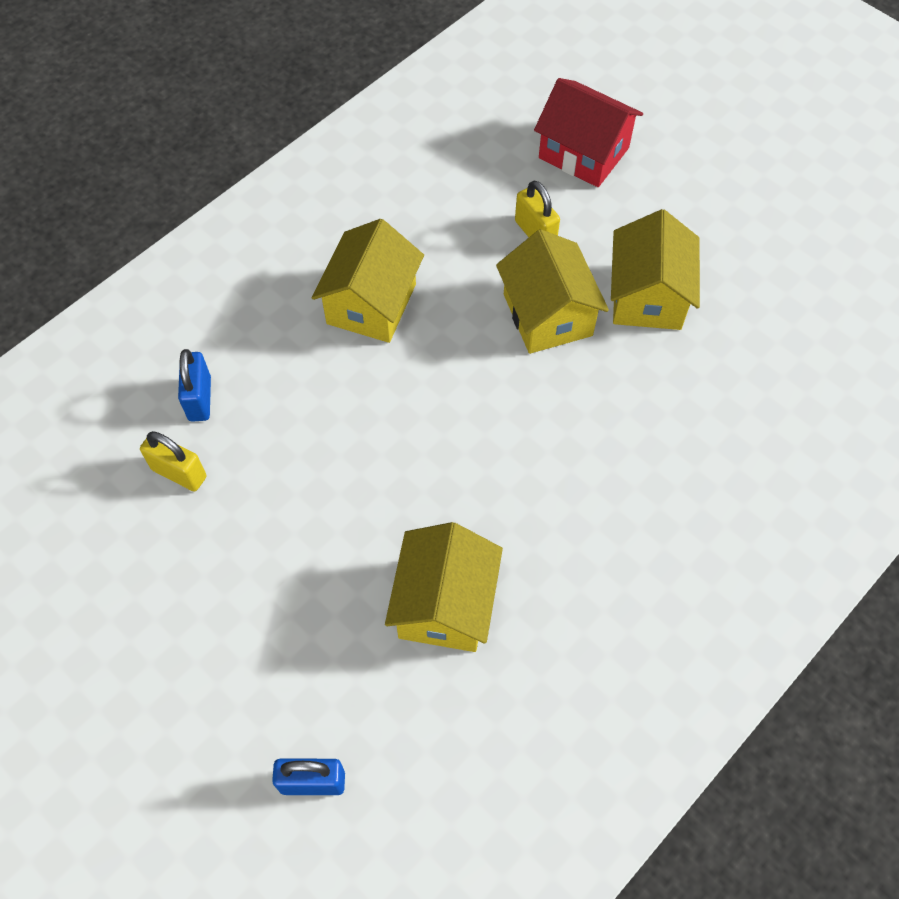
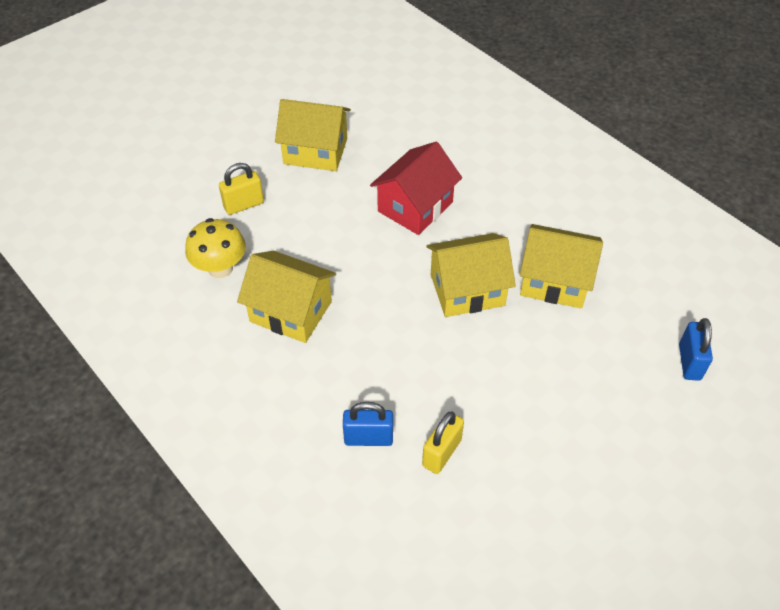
camera: 85 degrees left, 10 degrees down
yellow house [496,229,609,354] -> yellow house moved to [427,233,516,317]
red house [534,78,643,187] -> red house moved to [370,142,462,235]
none -> yellow mushroom [185,218,246,278]

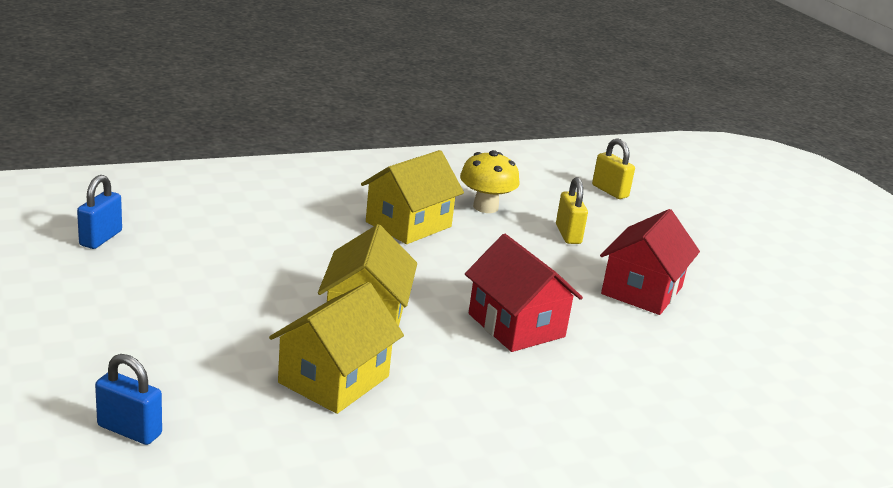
camera: 105 degrees right, 25 degrees down
yellow house [275,99,351,171] -> red house [600,209,700,315]
blue padlock [343,402,393,446] -> blue padlock moved to [77,175,122,249]
yellow padlock [422,412,464,474] -> yellow padlock moved to [592,138,635,199]

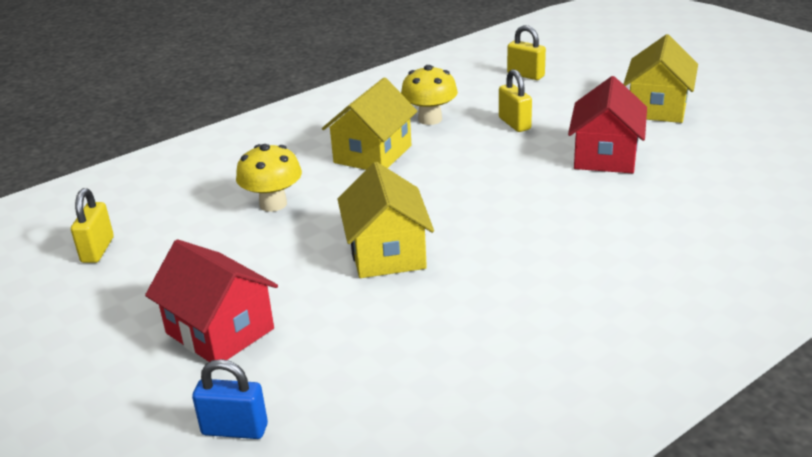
camera: 10 degrees left, 5 degrees up
blue padlock [77,175,122,249] -> yellow padlock [71,188,114,263]
yellow house [269,282,404,414] -> yellow house moved to [623,34,698,123]
red house [465,234,583,352] -> red house moved to [145,239,278,362]
none -> yellow mushroom [236,144,302,212]

